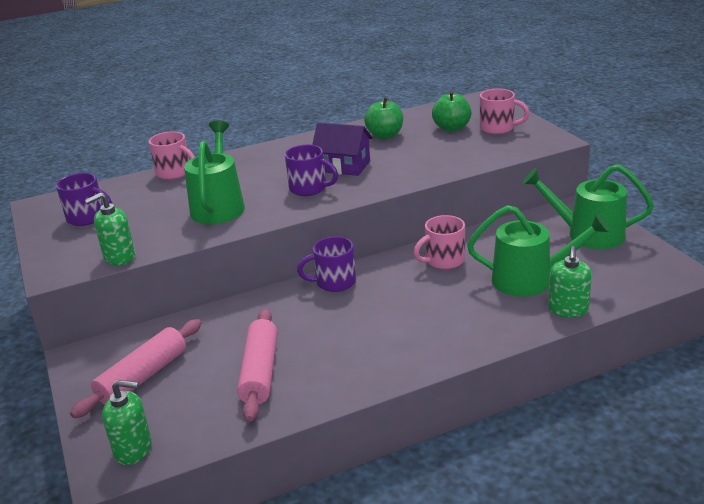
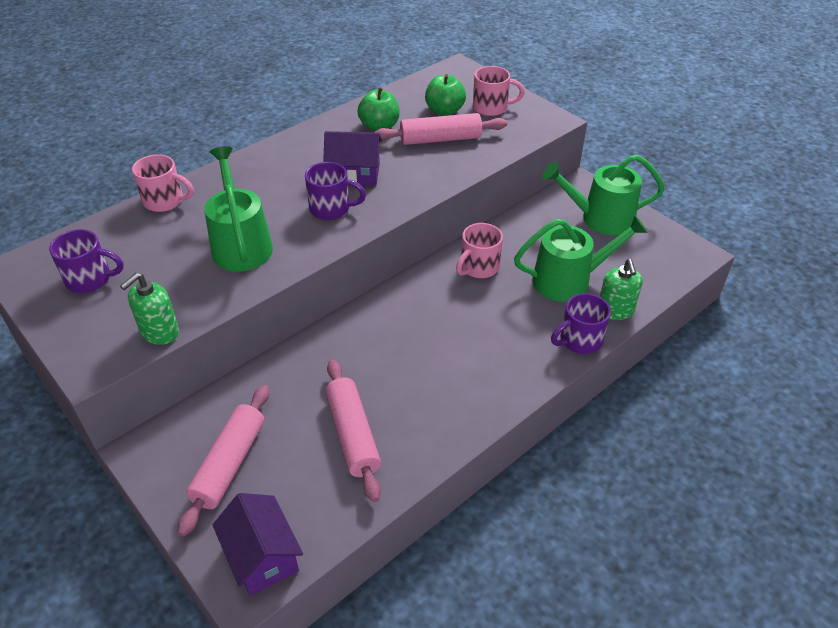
camera: 20 degrees left, 15 degrees up
green soap dispenser [102,380,152,465] -> purple house [213,493,303,596]
purple mug [297,236,356,292] -> purple mug moved to [551,293,611,354]
none -> pink rolling pin [374,113,507,145]

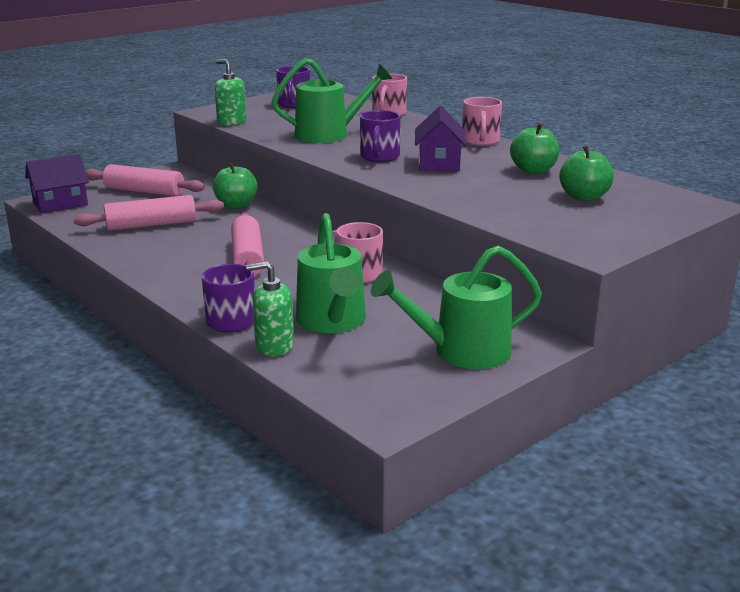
camera: 90 degrees right, 20 degrees down
pink rolling pin [374,113,507,145] -> pink rolling pin moved to [231,213,264,280]
pink mug [473,66,525,116] -> pink mug moved to [462,97,502,146]
green watering can [543,155,665,235] -> green watering can turned 105 degrees counterclockwise [371,245,542,369]
none -> green apple [213,162,258,209]

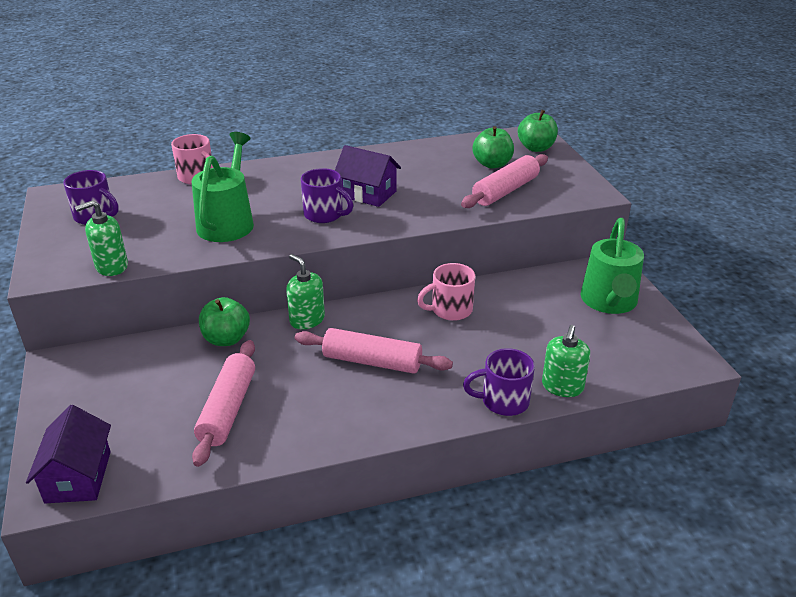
camera: 65 degrees left, 10 degrees up
pink rolling pin [85,164,205,196] -> pink rolling pin moved to [461,154,548,208]
green watering can [296,213,366,333] -> none
pink mug [462,97,502,146] -> none
green apple [510,123,559,174] -> green apple moved to [518,110,558,152]
none -> green soap dispenser [286,254,325,329]

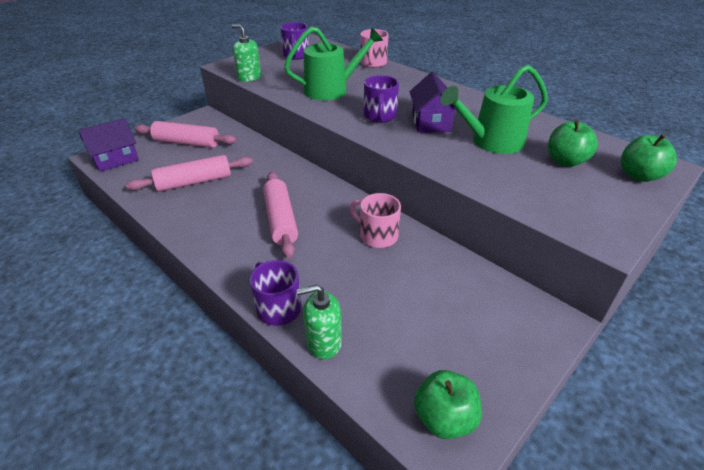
camera: 60 degrees right, 5 degrees up
green apple [199,297,250,346] -> green apple moved to [414,370,482,439]
green soap dispenser [286,254,325,329] -> none
pink rolling pin [461,154,548,208] -> pink rolling pin moved to [134,121,237,148]
green watering can [581,218,644,314] -> green watering can moved to [440,65,548,154]

